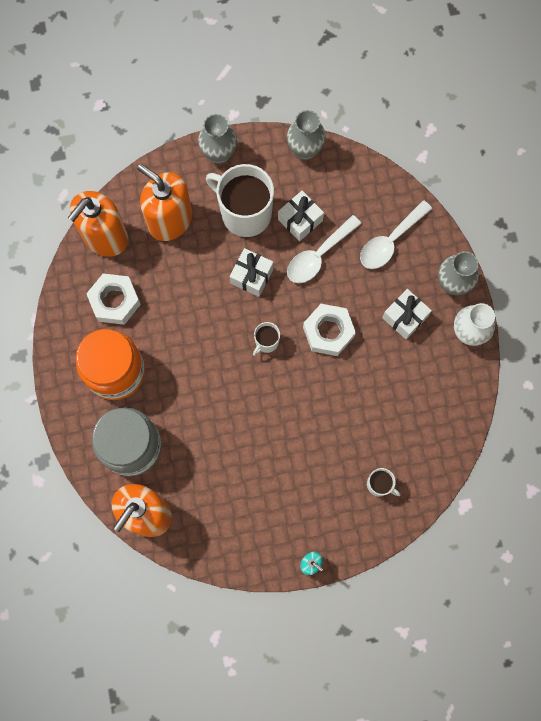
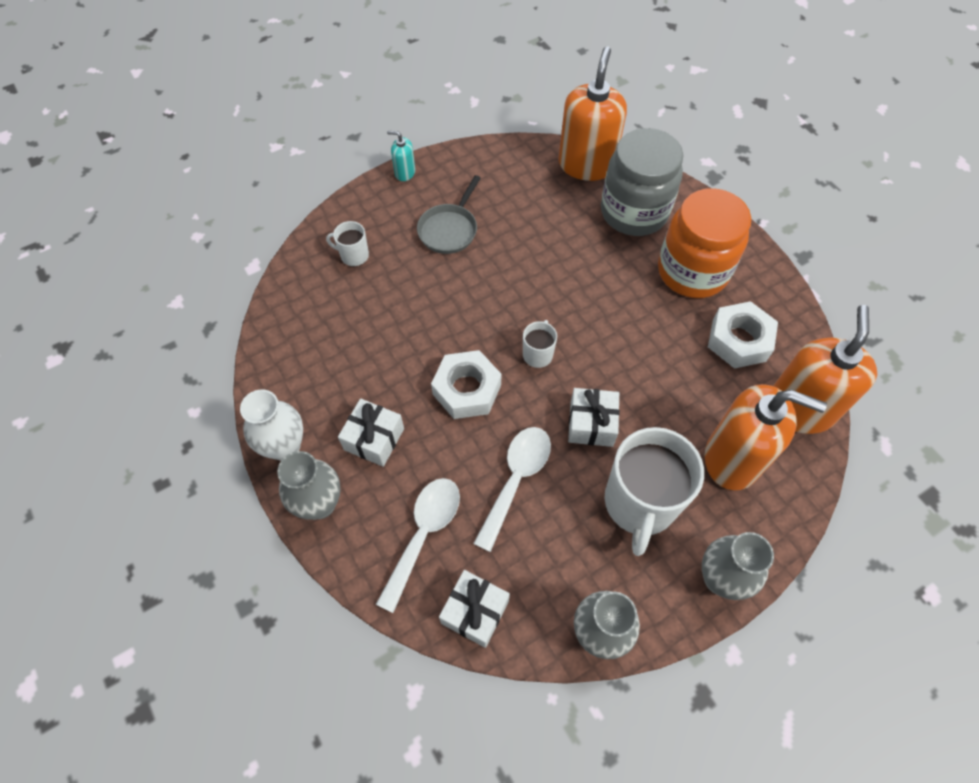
camera: 160 degrees right, 15 degrees down
white mug [206,164,274,237] -> white mug turned 90 degrees clockwise [604,427,704,556]
white gift [278,191,324,241] -> white gift moved to [439,570,510,648]
none -> grey pan [417,175,481,254]

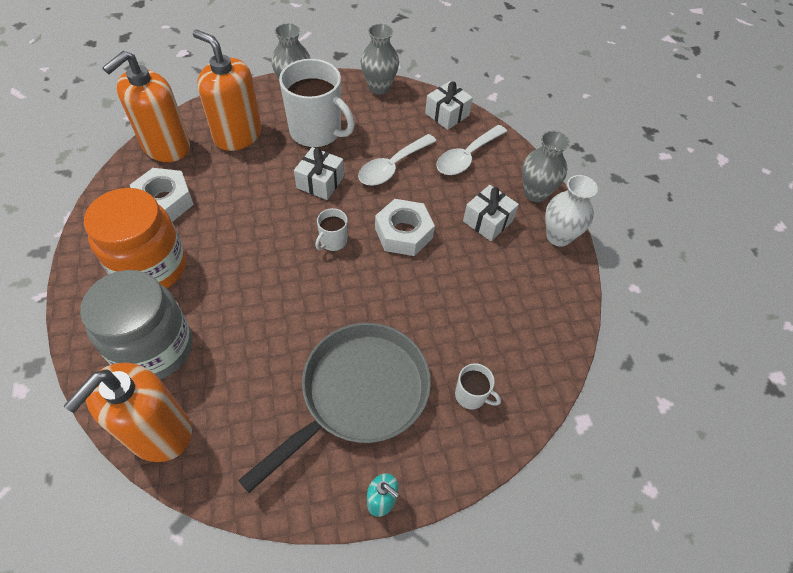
camera: 165 degrees left, 5 degrees down
grey pan [417,175,481,254] -> grey pan [238,323,431,493], size x1.84
white mug [604,427,704,556] -> white mug turned 90 degrees clockwise [279,59,355,148]

